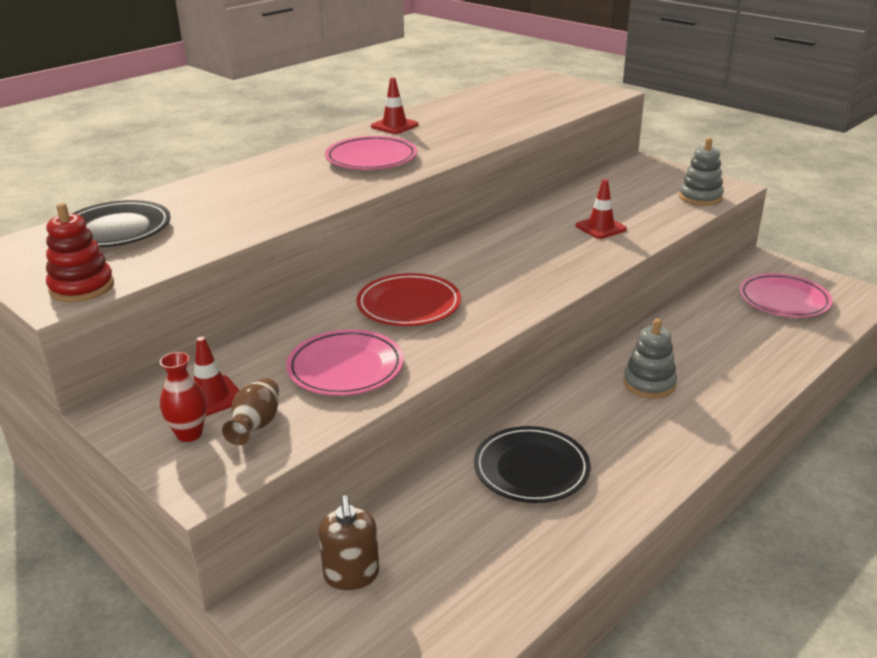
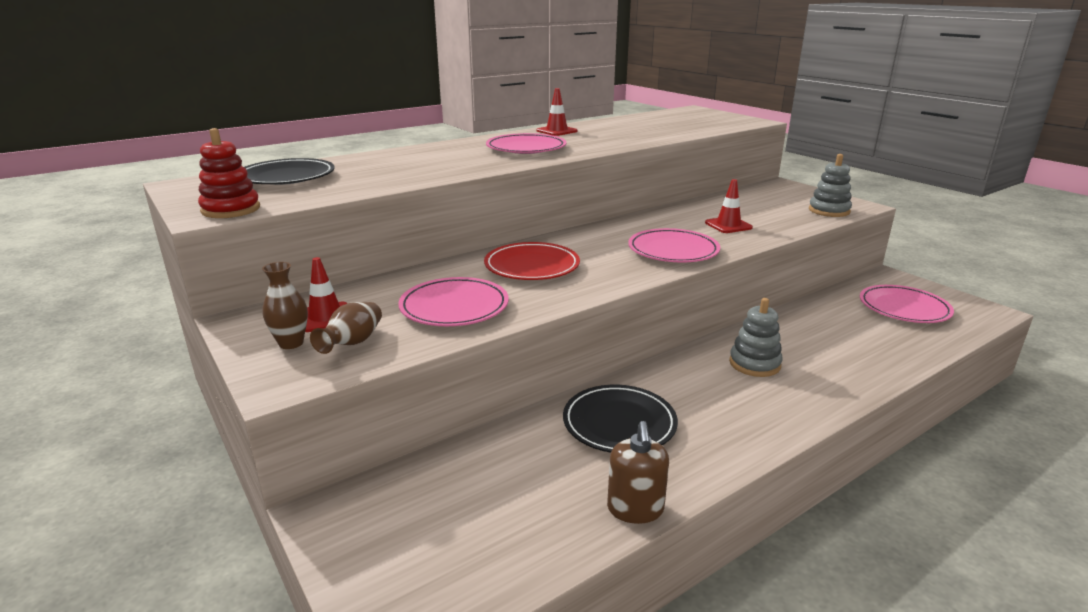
camera: 10 degrees right, 5 degrees down
red vase [160,352,207,442] -> brown vase [262,262,308,349]
brown soap dispenser [318,495,379,590] -> brown soap dispenser moved to [607,421,669,524]
none -> pink plate [628,228,720,262]

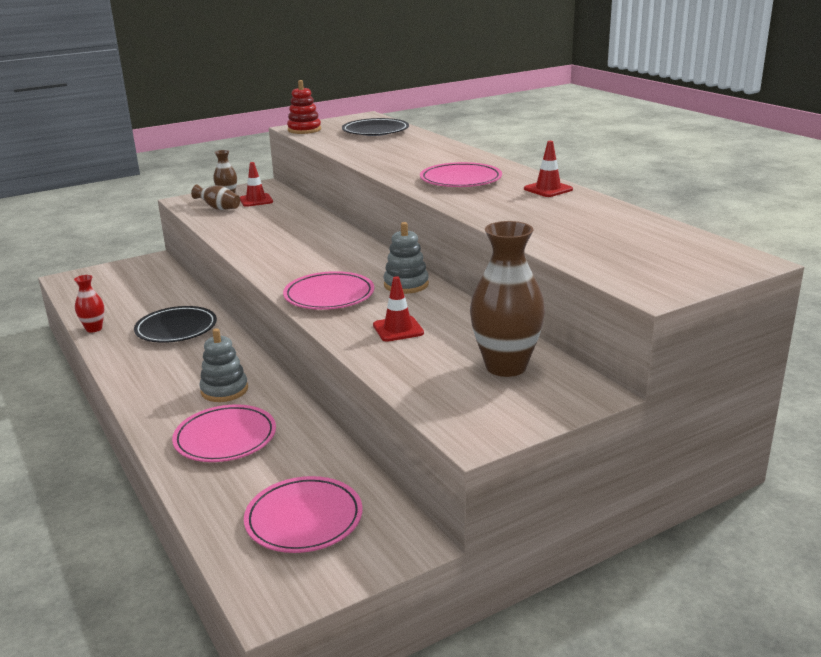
camera: 95 degrees right, 0 degrees up
pink plate [398,277,509,326] -> pink plate moved to [172,404,276,462]
red plate [484,242,580,280] -> none
brown soap dispenser [607,421,669,524] -> red vase [74,275,104,332]
grey stacking toy [809,154,852,217] -> grey stacking toy moved to [383,222,429,294]
none -> brown vase [470,221,545,377]

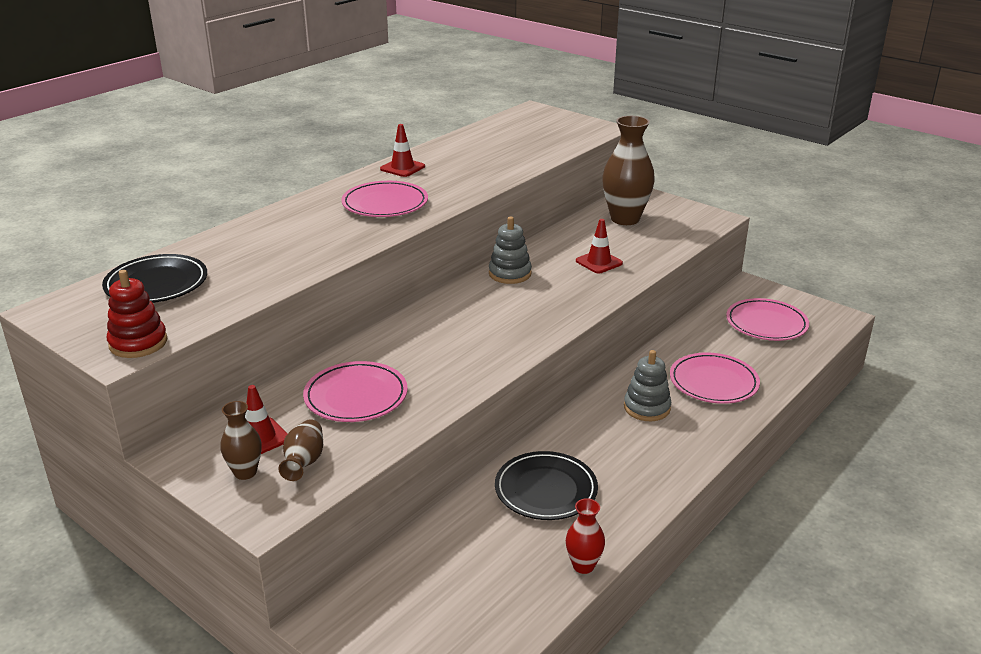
camera: 110 degrees left, 5 degrees up
pink plate [283,271,374,310] -> pink plate moved to [303,361,408,422]

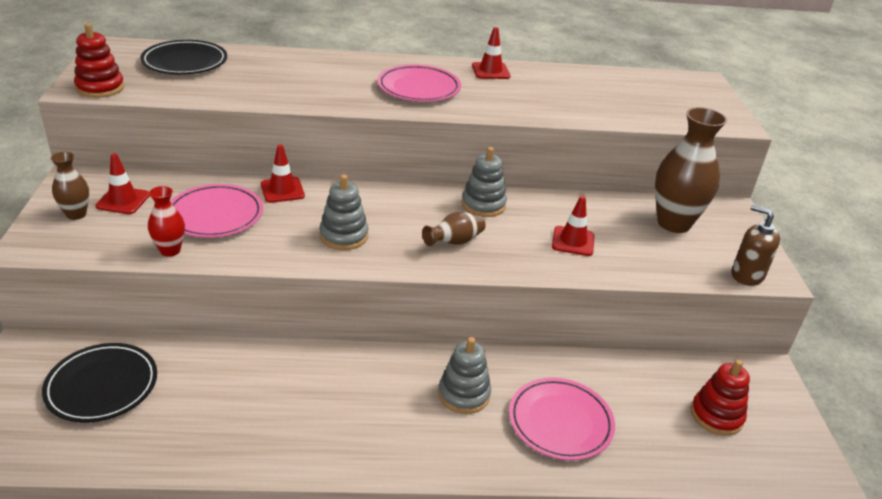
camera: 45 degrees right, 5 degrees up
brown vase [278,420,323,481] -> brown vase moved to [422,212,486,246]
black plate [495,451,598,520] -> black plate moved to [42,343,157,422]
red vase [566,498,605,574] -> red vase moved to [148,186,185,257]
pink plate [726,298,809,341] -> red stacking toy [691,360,750,436]
none -> red traffic cone [261,145,305,203]
none -> grey stacking toy [319,175,369,250]
none -> brown soap dispenser [731,205,780,286]

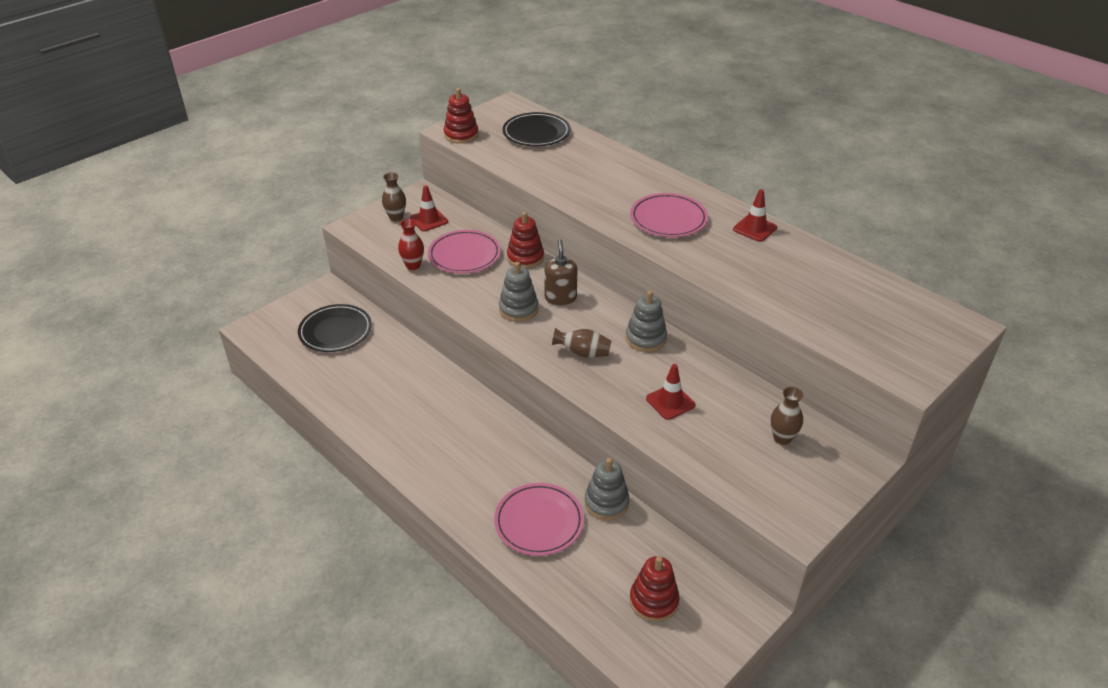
camera: 50 degrees right, 5 degrees up
red traffic cone [261,145,305,203] -> red stacking toy [507,212,544,269]
grey stacking toy [438,337,491,414] -> grey stacking toy moved to [584,458,630,520]
brown vase [655,107,727,233] -> brown vase [771,387,803,445], size x0.51
brown soap dispenser [731,205,780,286] -> brown soap dispenser moved to [544,239,577,305]

